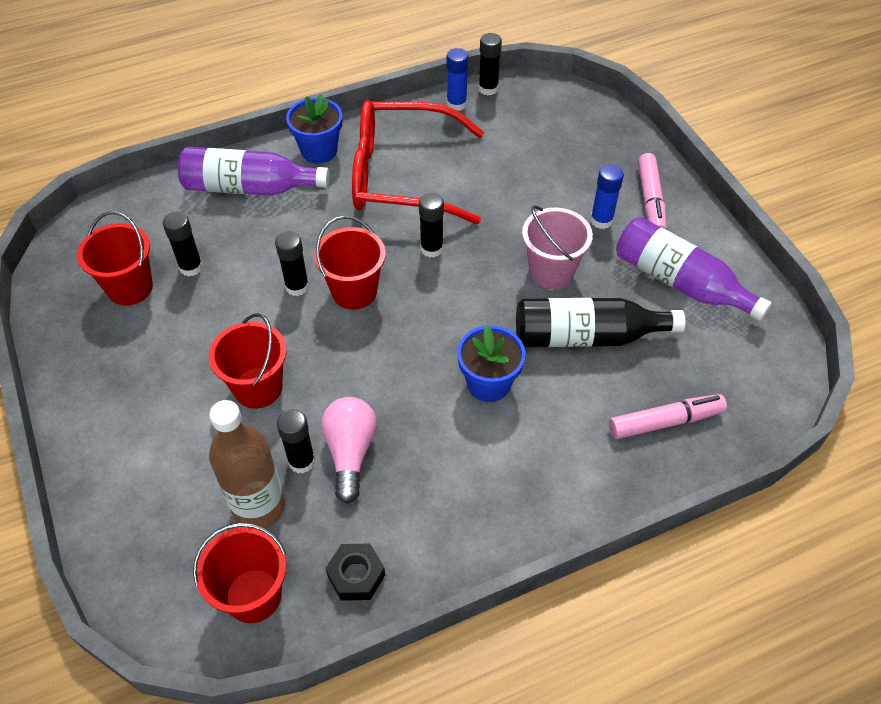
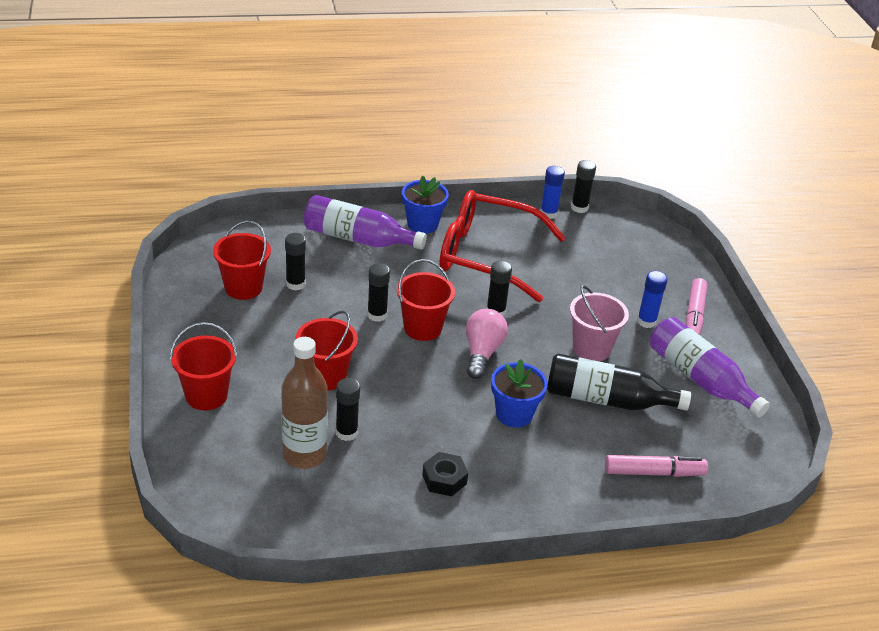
camera: 10 degrees right, 15 degrees down
red bucket [193,523,287,623] -> red bucket moved to [170,322,237,410]
pink light bulb [321,397,377,503] -> pink light bulb moved to [466,309,508,379]
black nut [325,544,385,601] -> black nut moved to [422,452,468,496]

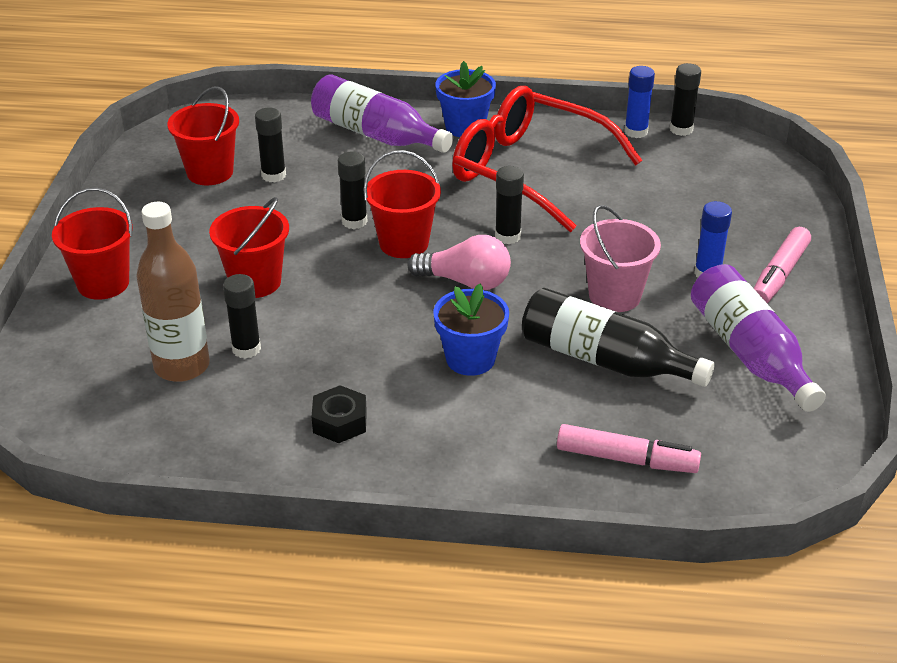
camera: 20 degrees right, 0 degrees up
pink light bulb [466,309,508,379] -> pink light bulb turned 75 degrees clockwise [407,235,511,290]

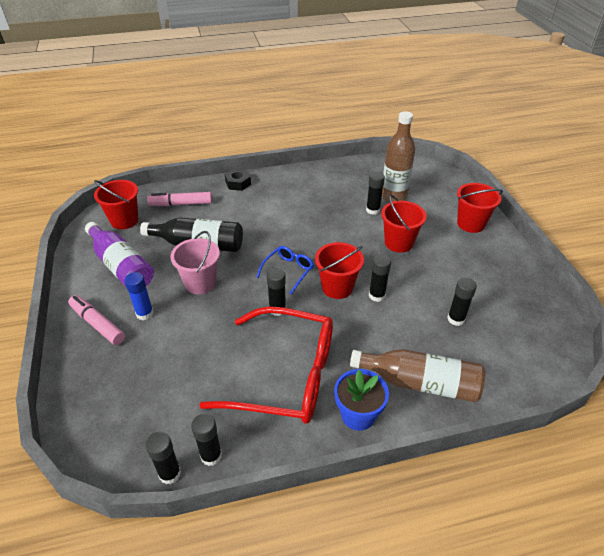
camera: 160 degrees right, 5 degrees up
red bucket [167,86,239,185] -> red bucket moved to [94,180,138,229]
purple bottle [311,74,453,153] -> brown bottle [350,349,485,402]
black nut [312,385,367,443] -> black nut moved to [225,169,251,191]
pink light bulb [407,235,511,290] -> blue glasses [256,246,314,294]
blue flower pot [433,284,509,376] -> none
blue glue stick [624,66,655,138] -> black glue stick [191,414,222,466]
pink marker [754,227,811,303] -> pink marker turned 60 degrees counterclockwise [68,295,125,345]

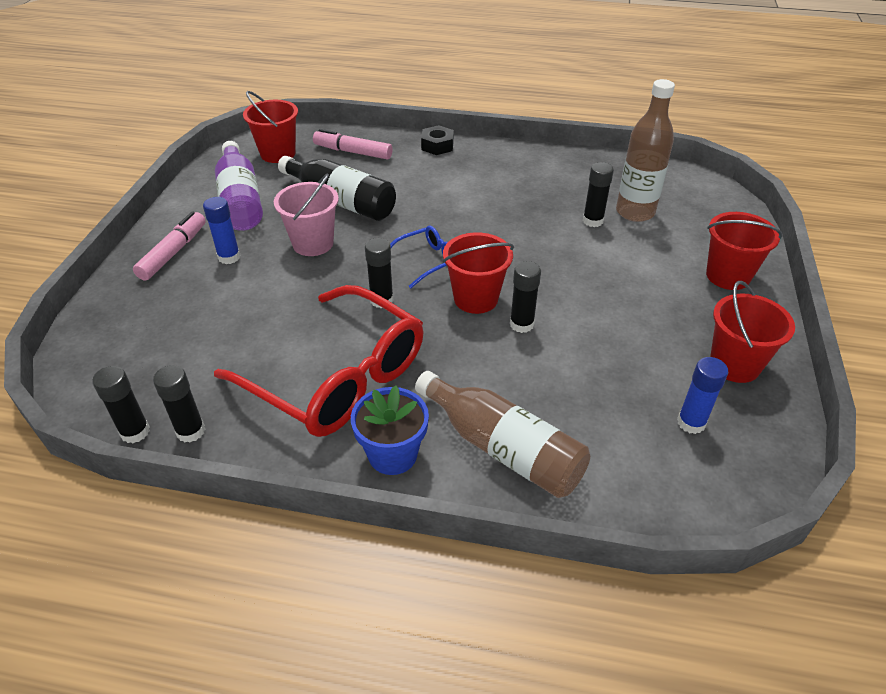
camera: 25 degrees right, 0 degrees up
pink marker [68,295,125,345] -> pink marker turned 45 degrees clockwise [133,211,206,281]
red bucket [381,195,427,253] -> red bucket moved to [710,281,795,383]
black glue stick [447,278,477,326] -> none
none -> blue glue stick [677,357,728,434]

